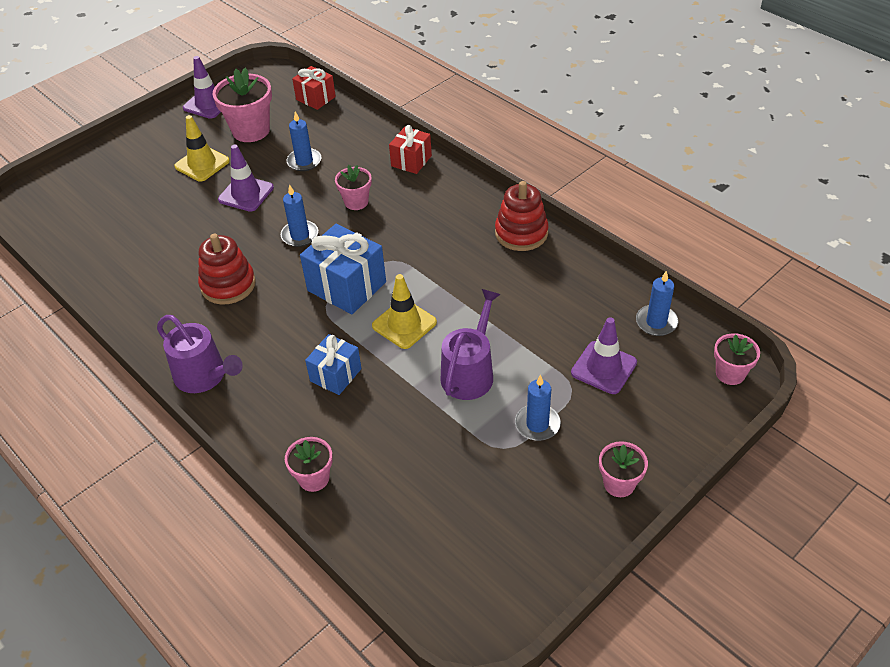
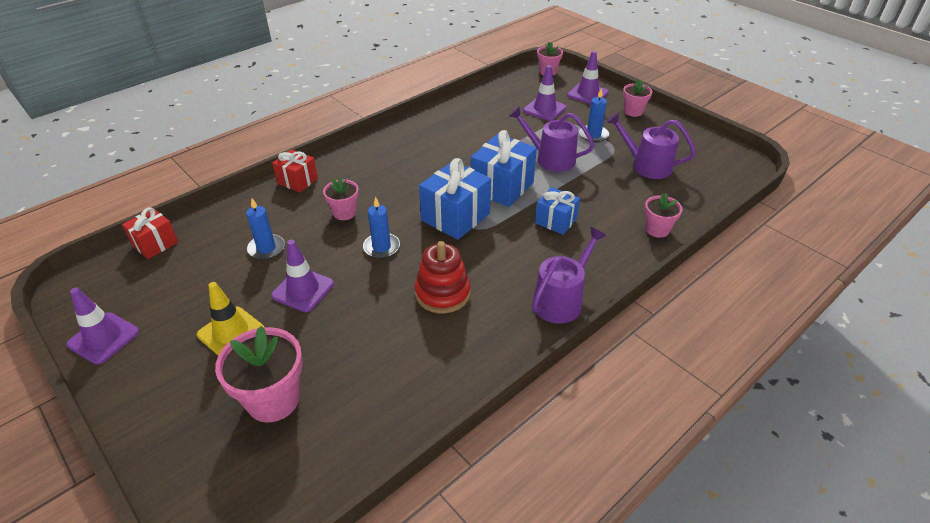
camera: 90 degrees left, 5 degrees down
pink flower pot [213,68,272,142] -> pink flower pot moved to [215,326,303,422]
yellow traffic cone [372,274,437,349] -> blue gift [471,130,537,207]
red stacking toy [495,181,549,251] -> none
blue candle [636,271,678,336] -> none
none -> purple traffic cone [567,51,609,104]
none -> purple watering can [607,112,696,179]

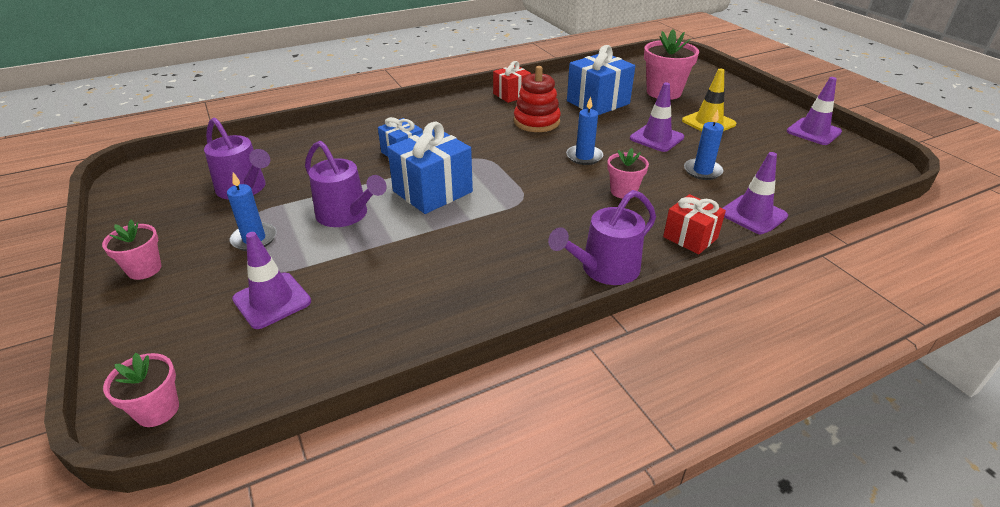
camera: 165 degrees left, 5 degrees down
red gift [122,208,178,259] -> red gift moved to [493,61,531,103]
blue gift [419,158,491,240] -> blue gift moved to [567,45,635,115]
purple watering can [532,227,607,324] -> purple watering can moved to [548,190,656,285]
purple traffic cone [567,51,609,104] -> purple traffic cone moved to [722,152,788,235]
pink flower pot [645,193,682,238] -> none

